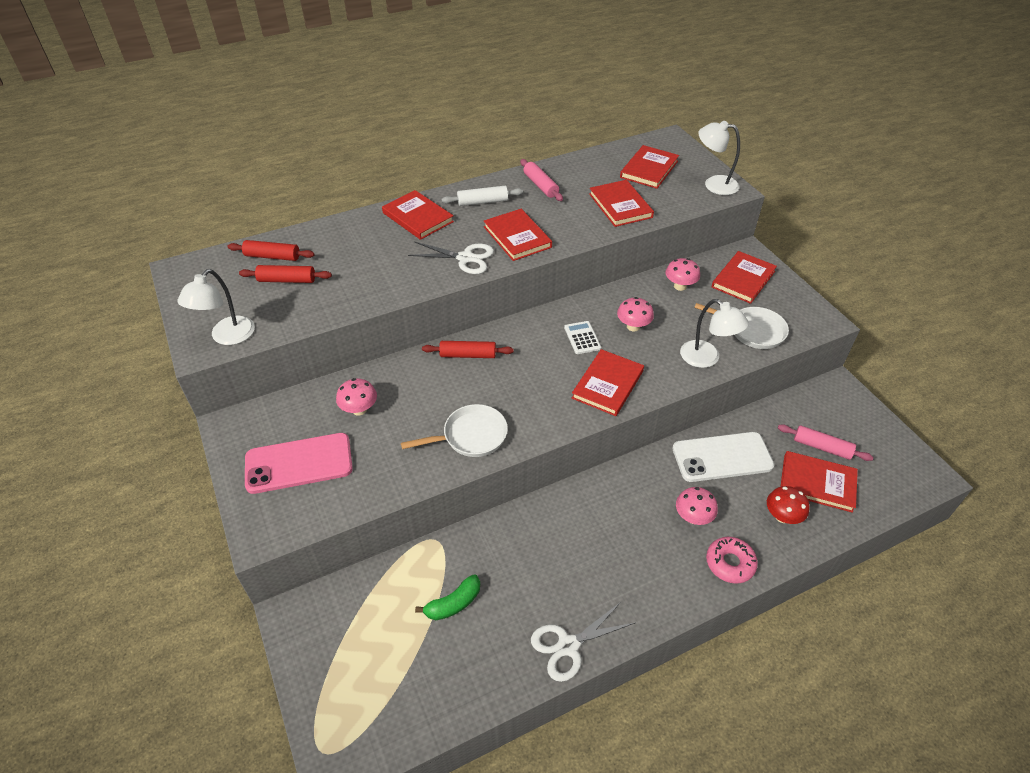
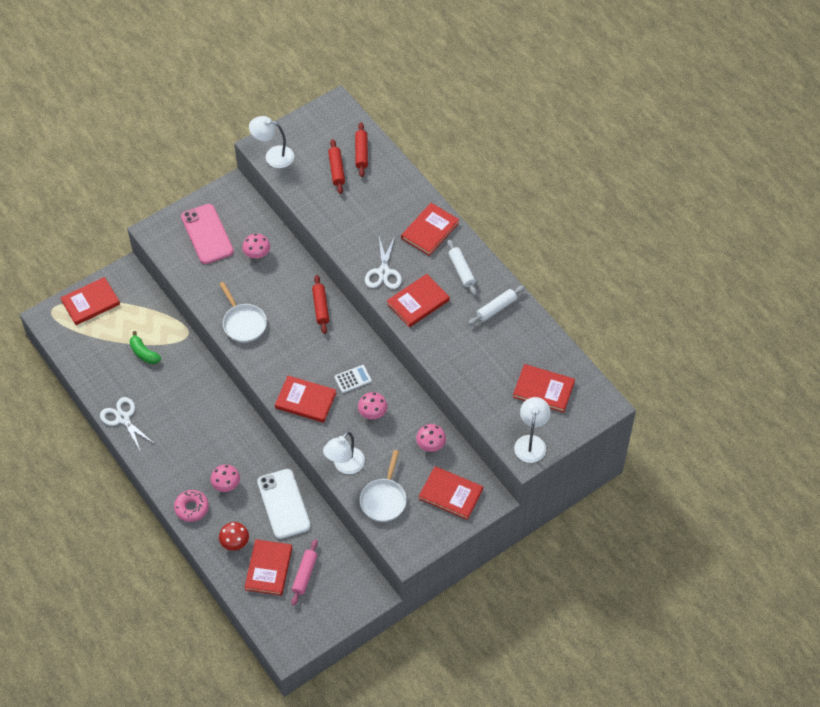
camera: 80 degrees right, 10 degrees up
pink rolling pin [520,159,563,201] -> white rolling pin [468,286,525,325]
red book [589,180,654,227] -> red book moved to [60,277,120,325]

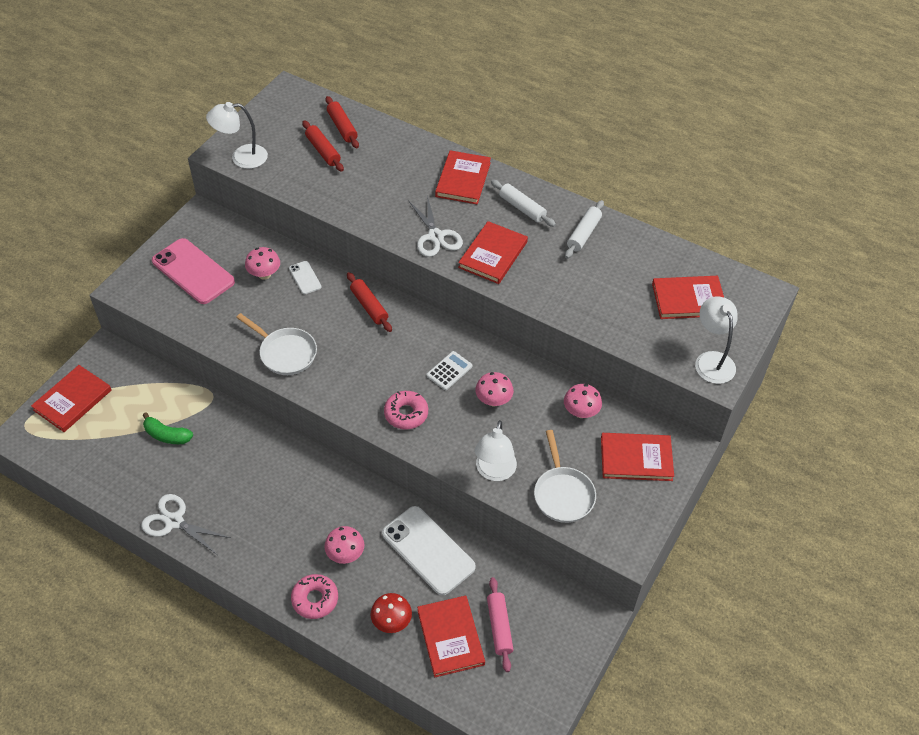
camera: 25 degrees left, 5 degrees down
red book [275,376,336,423] -> pink donut [384,391,428,429]
none -> white phone [289,261,321,294]

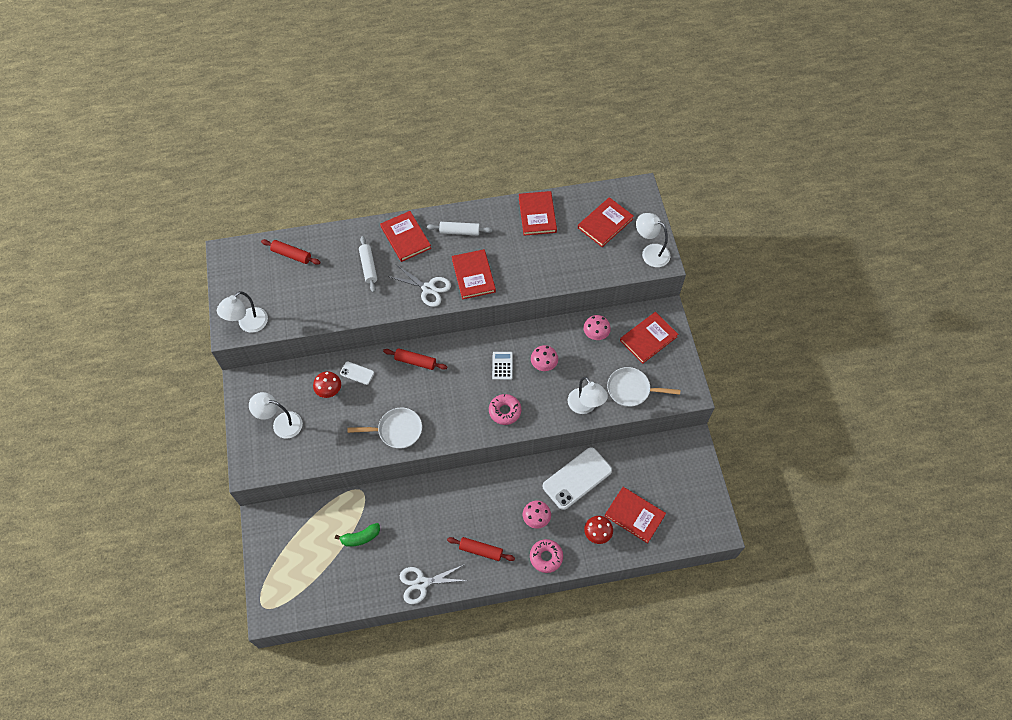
camera: 40 degrees left, 10 degrees up
red book [31,365,111,432] -> red book moved to [519,191,557,236]
pink phone [152,238,235,304] -> white lamp [249,392,303,439]
pink mushroom [245,247,280,280] -> red mushroom [313,371,341,398]
red rolling pin [302,120,344,172] -> red rolling pin moved to [447,537,515,561]
white phone [382,506,476,595] -> white phone turned 45 degrees counterclockwise [543,447,612,510]
pink rolling pin [487,577,514,672] -> none
white pan [534,430,596,523] -> white pan turned 150 degrees clockwise [607,367,680,407]
white rolling pin [565,200,604,259] -> white rolling pin moved to [359,236,377,293]

